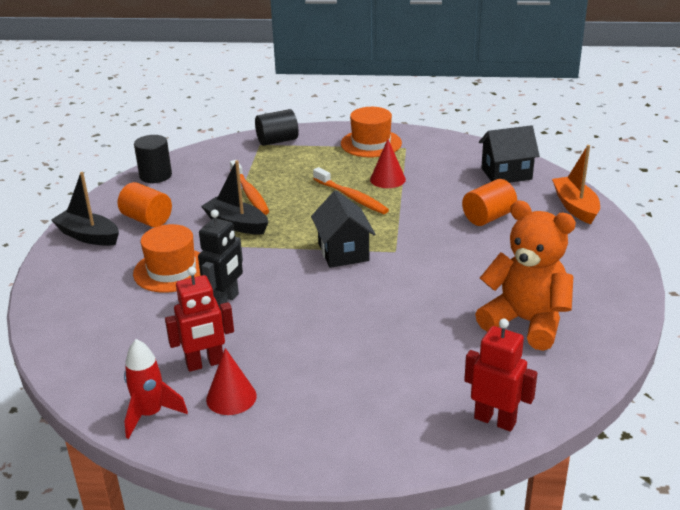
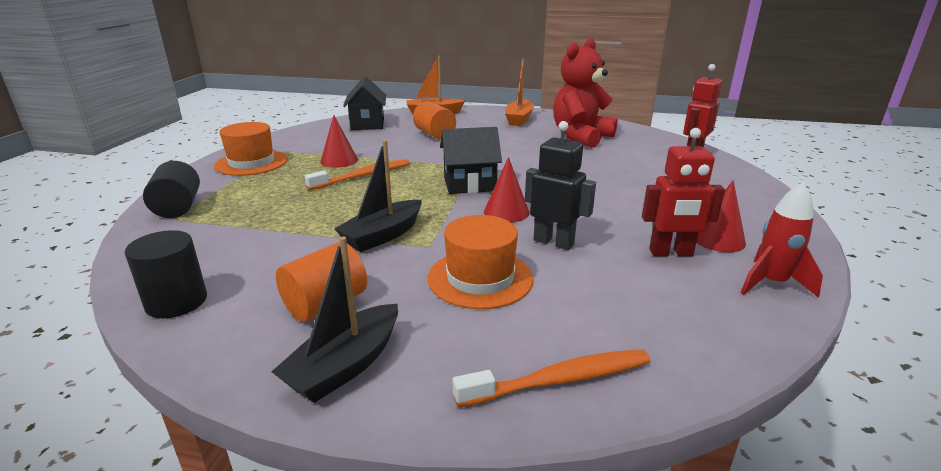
camera: 85 degrees left, 5 degrees down
red robot [165,267,234,372] -> red robot turned 105 degrees clockwise [642,128,725,256]
orange toothbrush [230,160,269,215] -> orange toothbrush moved to [453,349,650,407]
orange teddy bear [475,200,576,351] -> red teddy bear [553,38,617,148]
none -> red cone [484,157,530,222]
none -> orange boat [505,59,534,126]

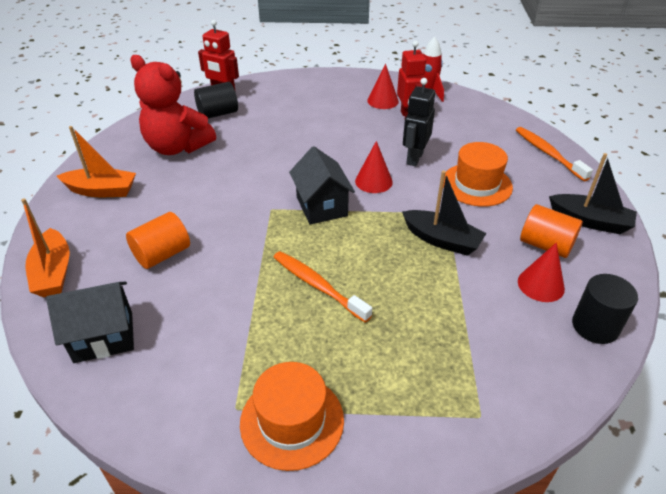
camera: 100 degrees left, 15 degrees up
black cylinder [143,161,200,218] -> black cylinder moved to [194,82,238,119]
red cone [320,115,358,168] -> red cone moved to [518,243,565,302]

